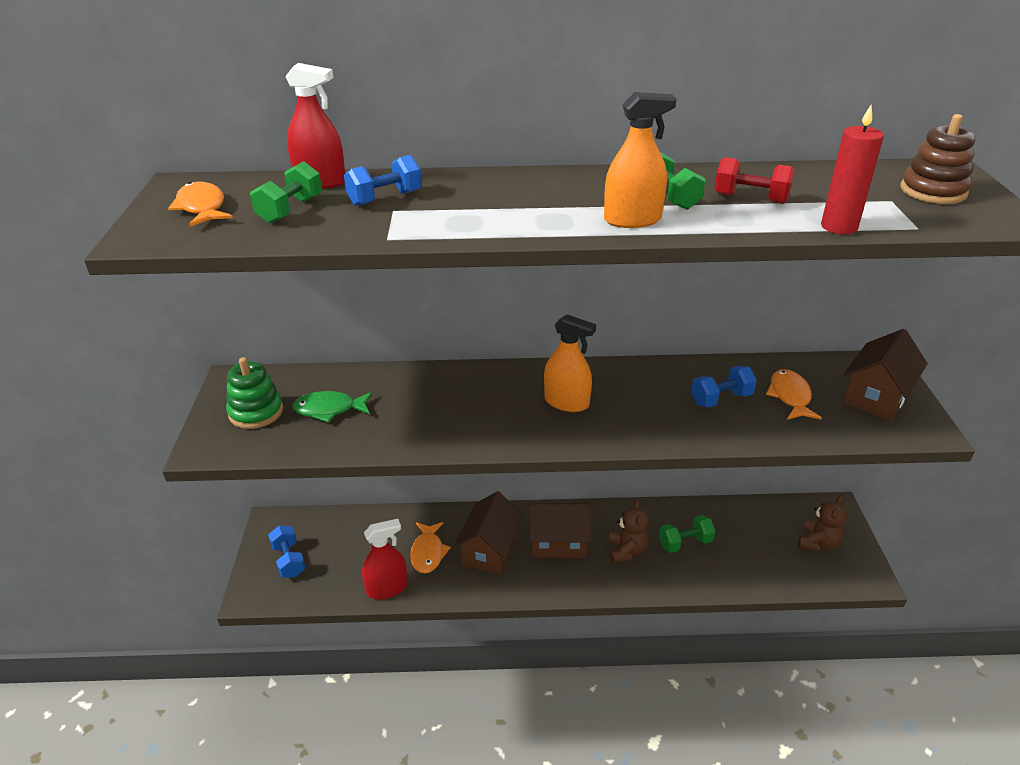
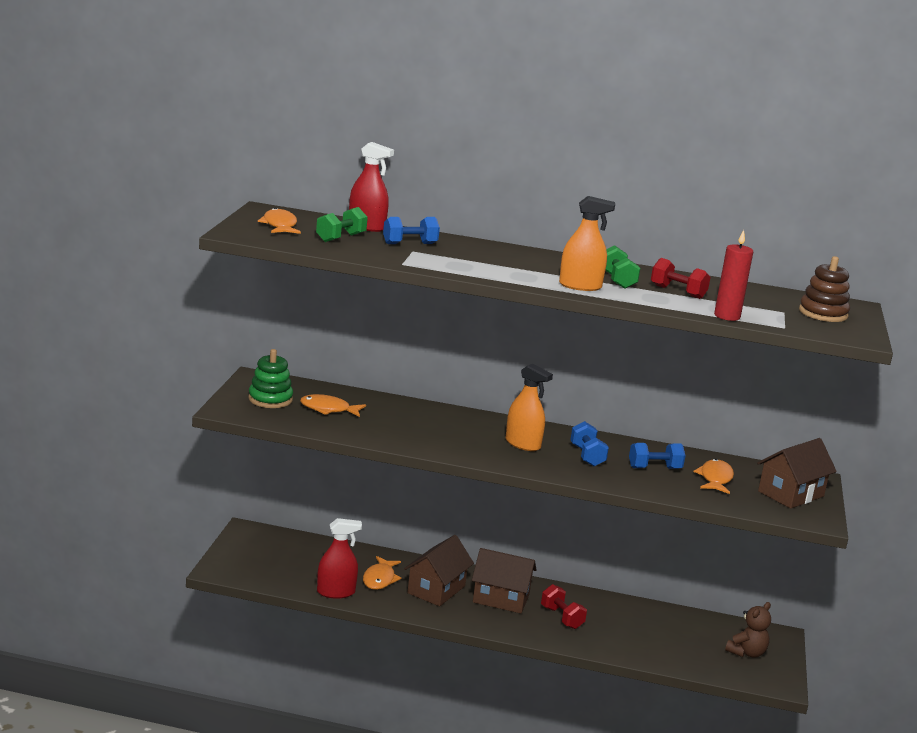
camera: 10 degrees right, 15 degrees down
blue dumbbell [268,526,306,578] -> blue dumbbell moved to [570,421,609,466]
green fish [292,391,372,423] -> orange fish [300,394,366,417]
brown teddy bear [609,500,649,564] -> red dumbbell [541,584,587,629]
green dumbbell [659,515,715,553] -> none

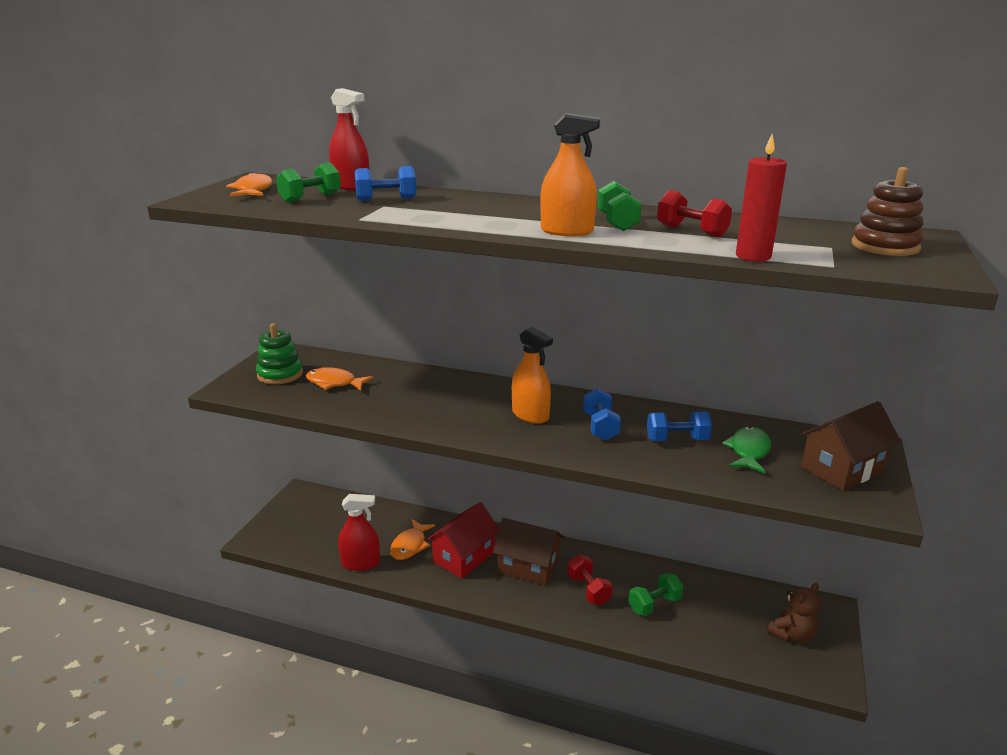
camera: 10 degrees right, 5 degrees up
brown house [404,535,474,606] -> red house [426,502,499,578]
orange fish [693,459,734,494] -> green fish [722,426,771,473]
none -> green dumbbell [628,573,683,616]

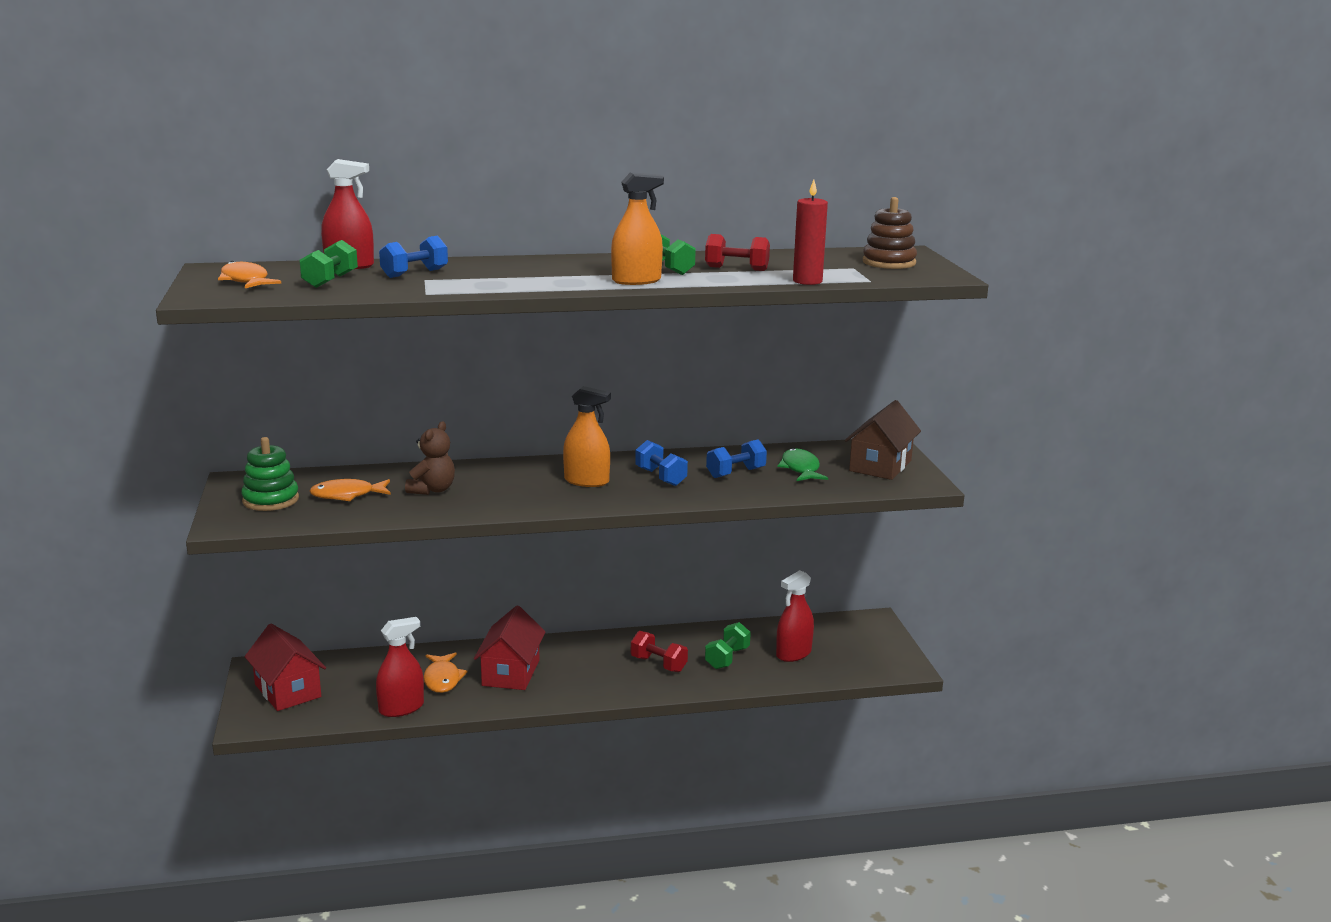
camera: 30 degrees left, 5 degrees down
brown house [493,518,564,586] -> none
brown teddy bear [767,583,820,643] -> brown teddy bear moved to [405,421,455,495]
none -> red house [244,624,326,711]
none -> red spray bottle [776,570,814,662]

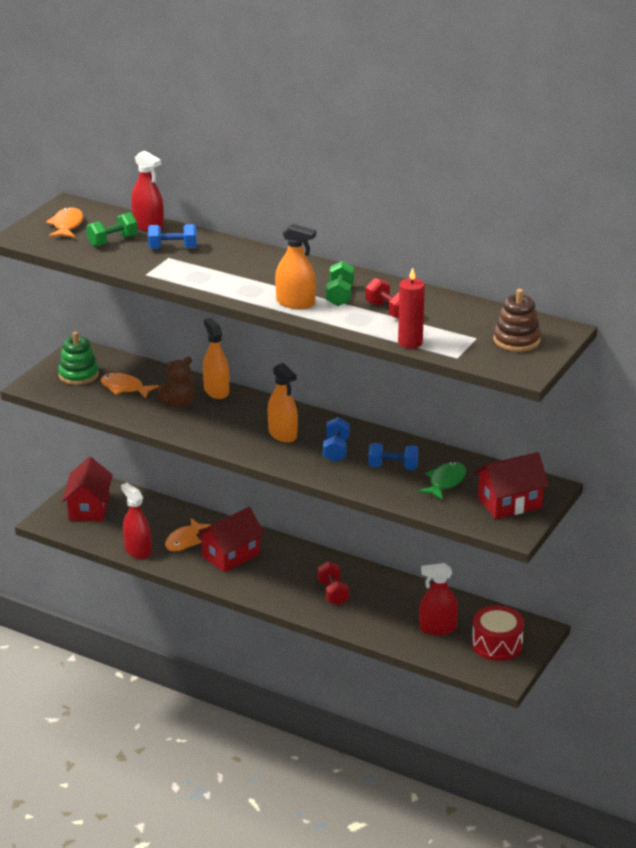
camera: 40 degrees right, 10 degrees up
red spray bottle [376,617,424,717] -> red spray bottle turned 135 degrees counterclockwise [121,483,152,559]
green dumbbell [705,622,751,669] -> none
brown house [845,400,921,480] -> red house [474,452,549,519]
none -> orange spray bottle [203,318,229,399]
none -> red drum [472,606,524,661]

